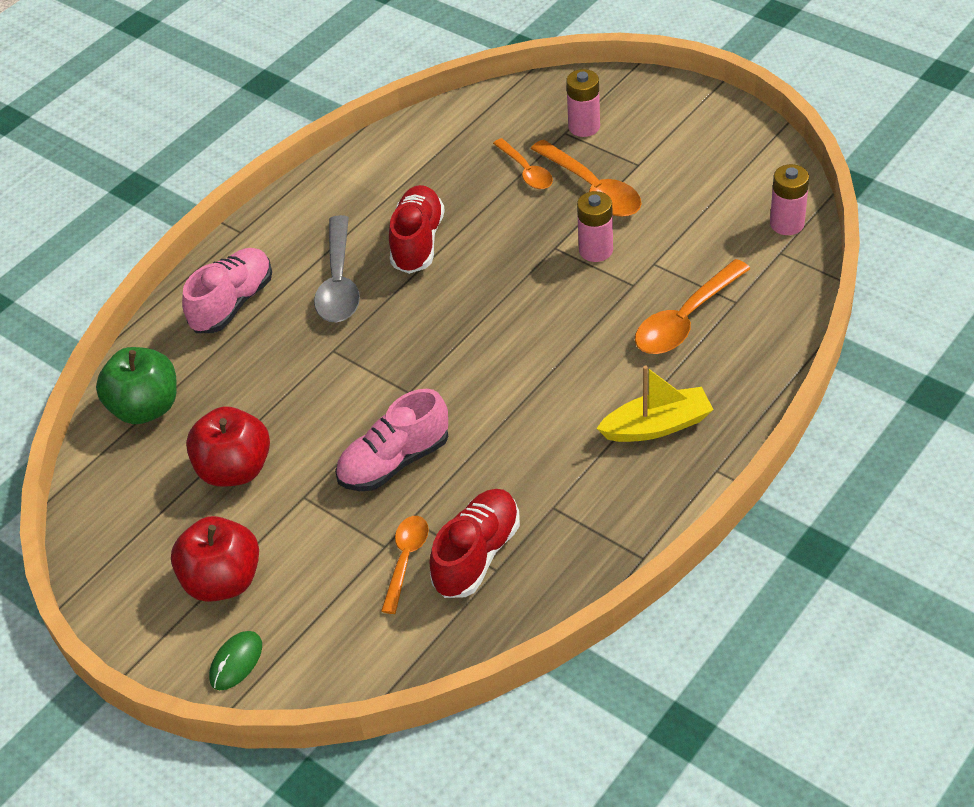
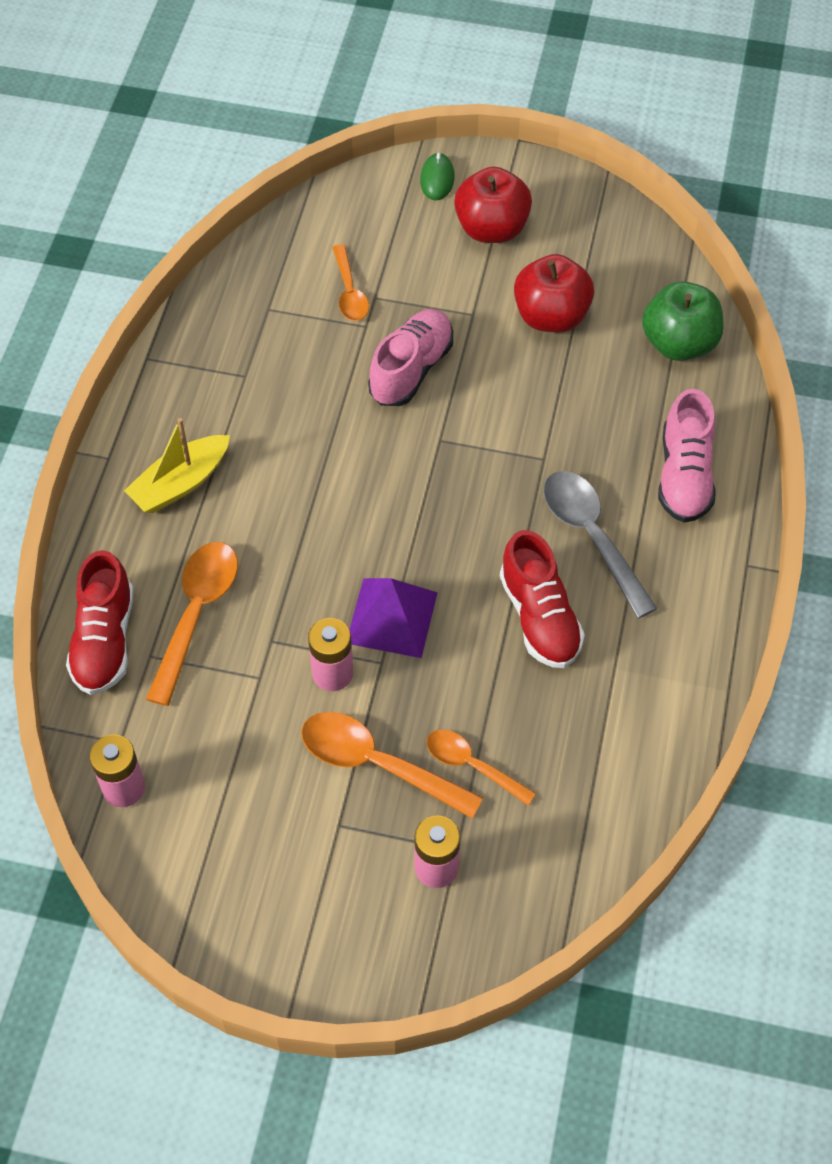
camera: 150 degrees right, 10 degrees up
red shoe [429,489,520,598] -> red shoe moved to [66,550,134,695]
none -> purple pyramid [349,578,438,658]

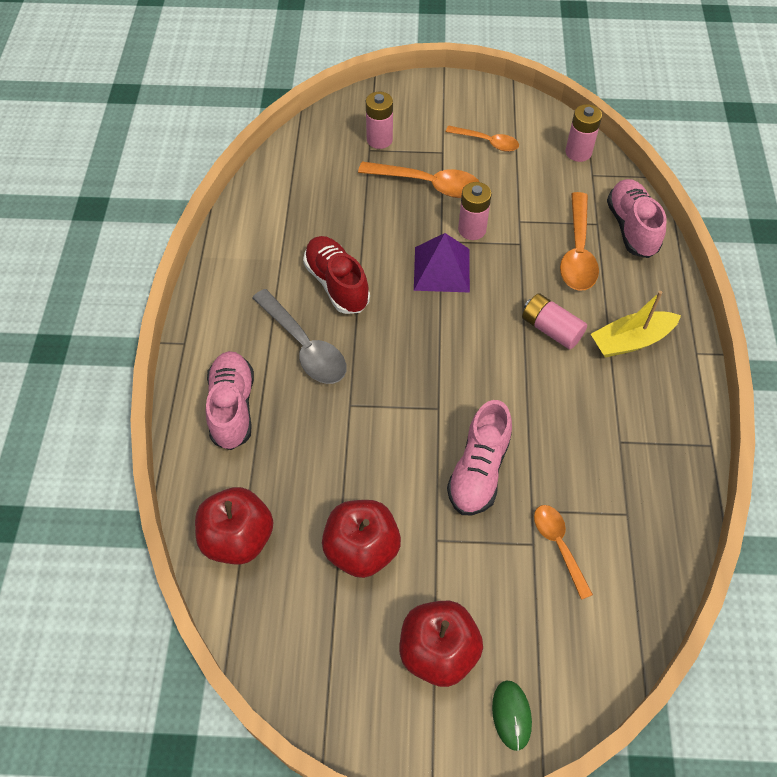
camera: 170 degrees right, 0 degrees up
red shoe [66,550,134,695] -> pink shoe [607,179,666,258]
yellow boat [124,418,230,513] -> yellow boat turned 150 degrees counterclockwise [591,291,681,358]
orange spoon [427,730,537,806] -> orange spoon moved to [446,126,519,152]
green apple [642,281,723,361] -> red apple [195,487,274,565]
none -> pink battery [522,293,587,349]

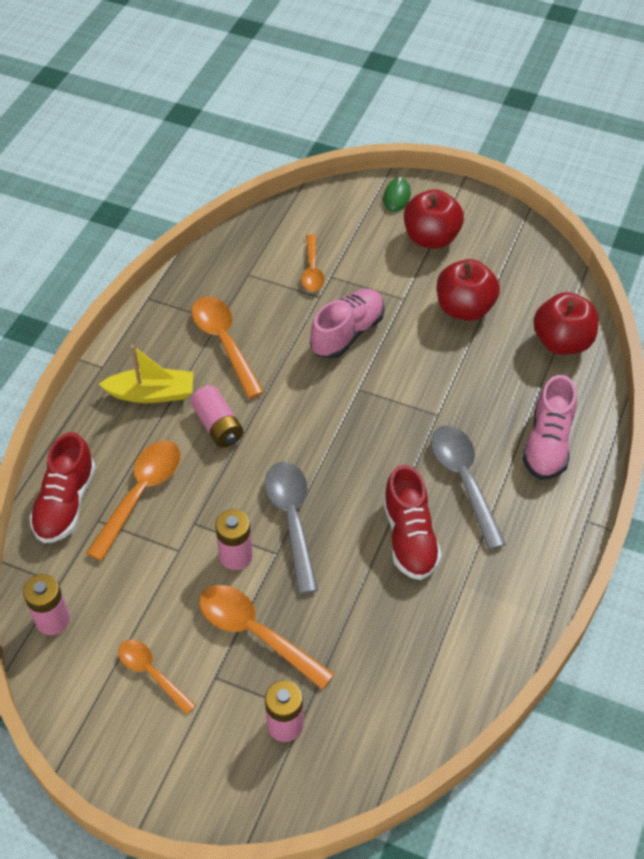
camera: 160 degrees left, 5 degrees down
purple pyramid [414,233,470,293] -> grey spoon [265,462,318,594]
pink shoe [607,179,666,258] -> red shoe [29,432,96,543]
none -> orange spoon [191,296,264,399]

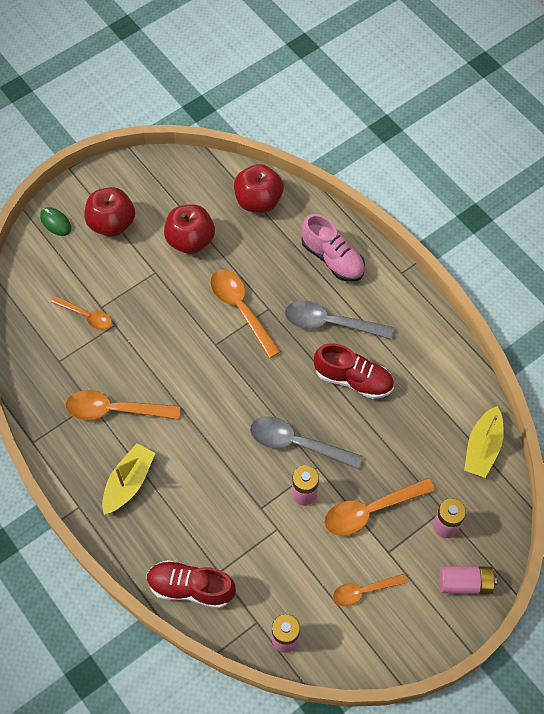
camera: 60 degrees left, 10 degrees up
red shoe [29,432,96,543] -> red shoe turned 150 degrees clockwise [147,560,236,609]
orange spoon [86,440,181,561] -> orange spoon moved to [210,270,281,359]
pink battery [190,385,243,448] -> pink battery moved to [439,566,497,594]
pink shoe [310,289,384,359] -> none
none -> yellow boat [464,406,504,478]

